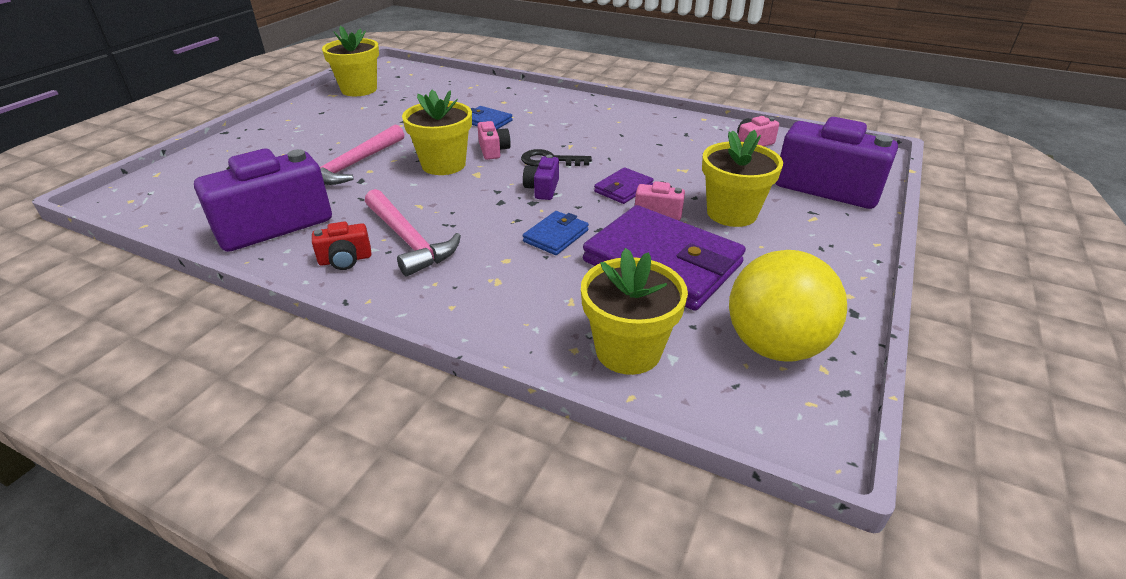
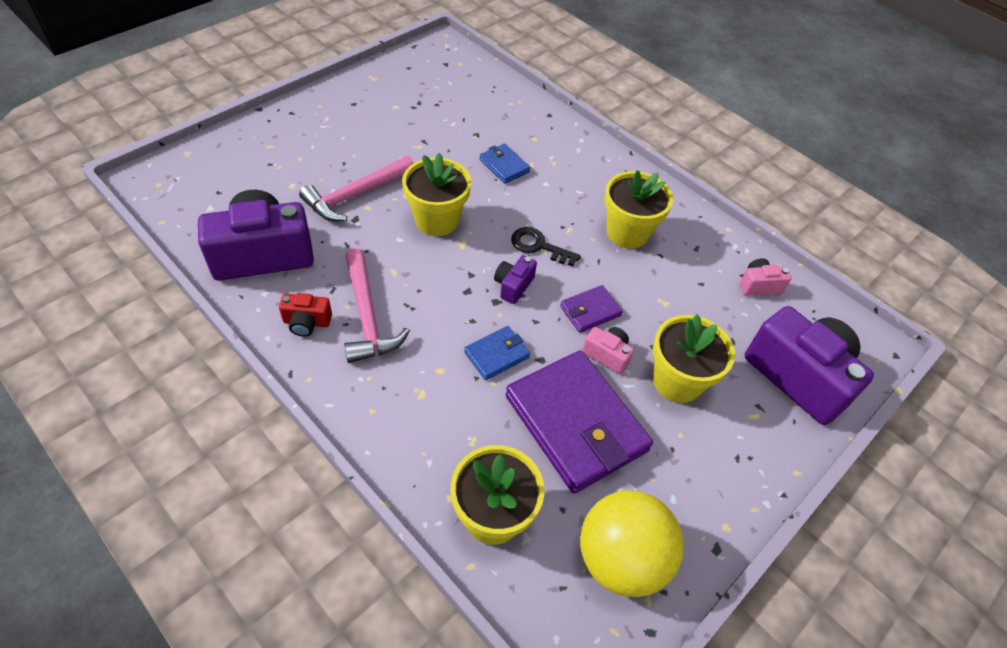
camera: 15 degrees right, 15 degrees up
yellow flower pot [322,26,379,96] -> yellow flower pot moved to [604,170,673,249]
pink camera [477,121,511,160] -> none

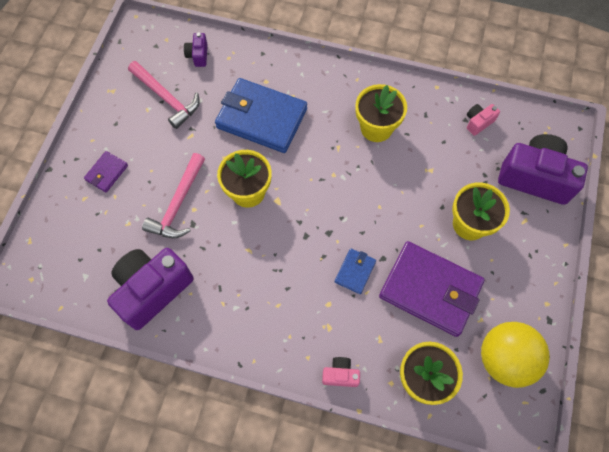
camera: 25 degrees left, 15 degrees up
red camera [279,293,332,337] -> none
pink hammer [344,248,410,363] -> pink hammer moved to [128,61,200,129]
blue wallet [480,144,531,184] -> blue wallet [215,78,307,153], size x2.19
purple camera [494,255,537,304] -> purple camera moved to [184,33,207,67]
black key [511,227,580,267] -> none
purple wallet [560,285,623,333] -> purple wallet moved to [84,151,128,192]
pink camera [582,327,634,374] -> pink camera moved to [322,357,360,387]

